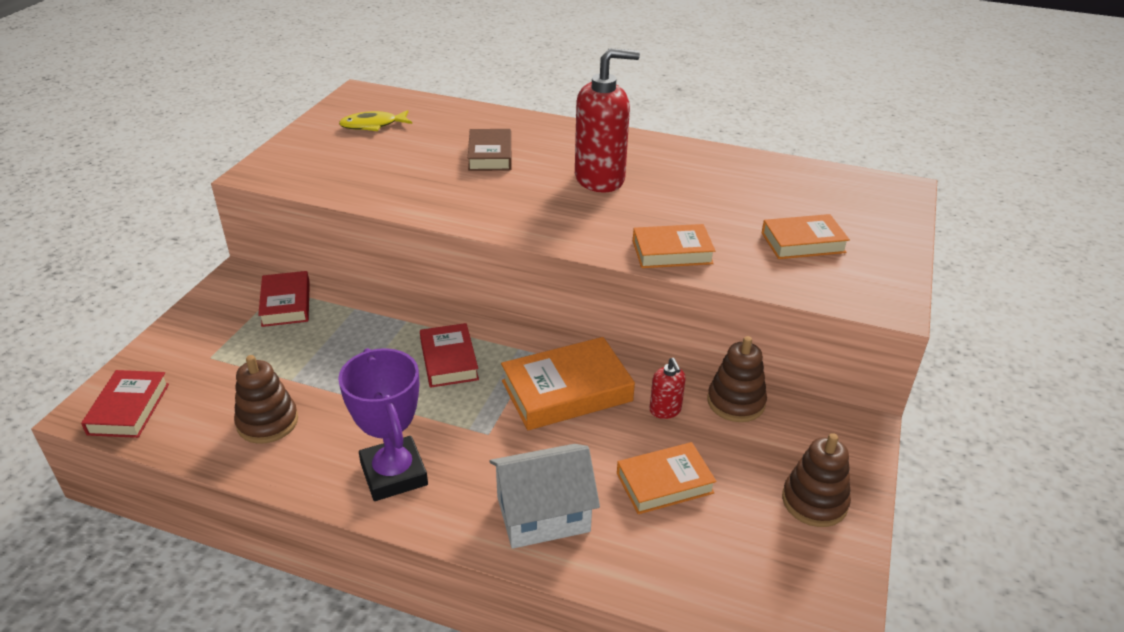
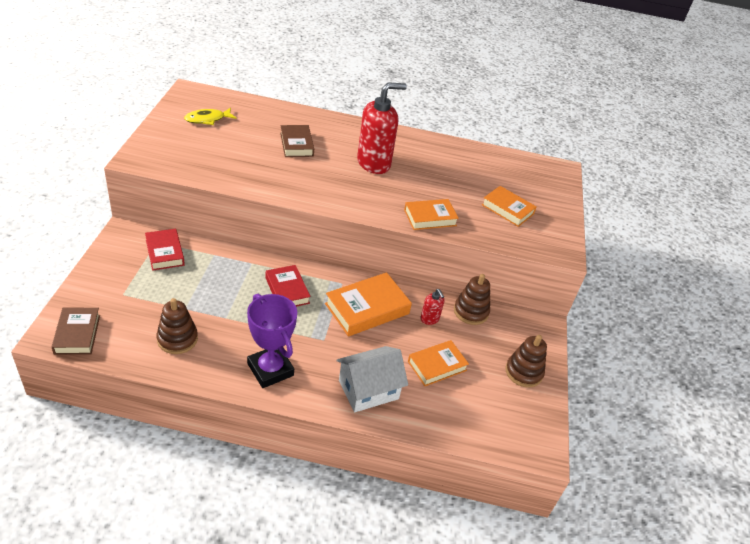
camera: 15 degrees left, 5 degrees up
red book [81,370,169,438] -> brown book [52,308,100,355]
orange book [762,214,850,259] -> orange book turned 60 degrees clockwise [482,186,536,227]

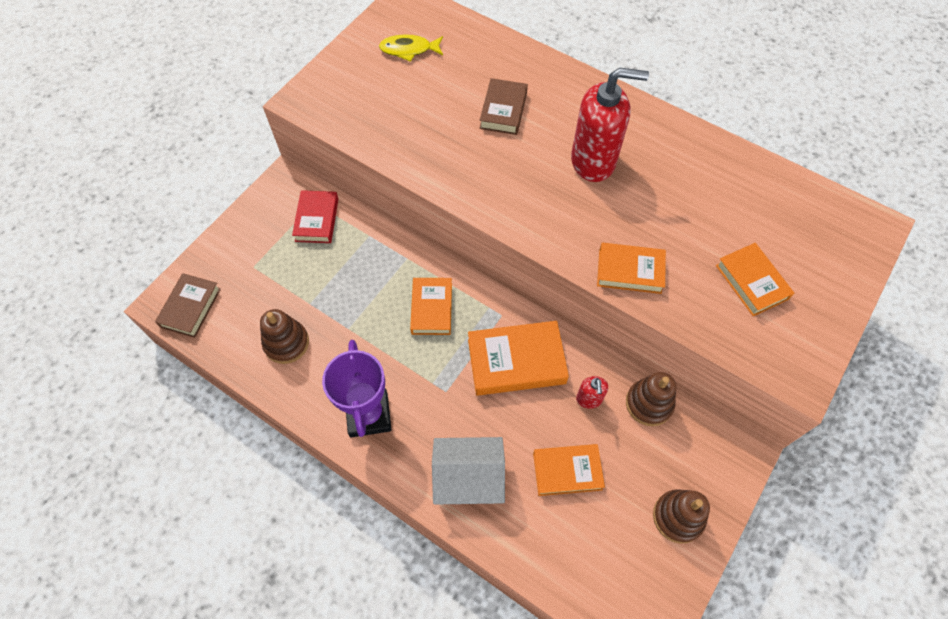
camera: 30 degrees right, 20 degrees up
red book [266,265,311,307] -> orange book [410,278,452,335]

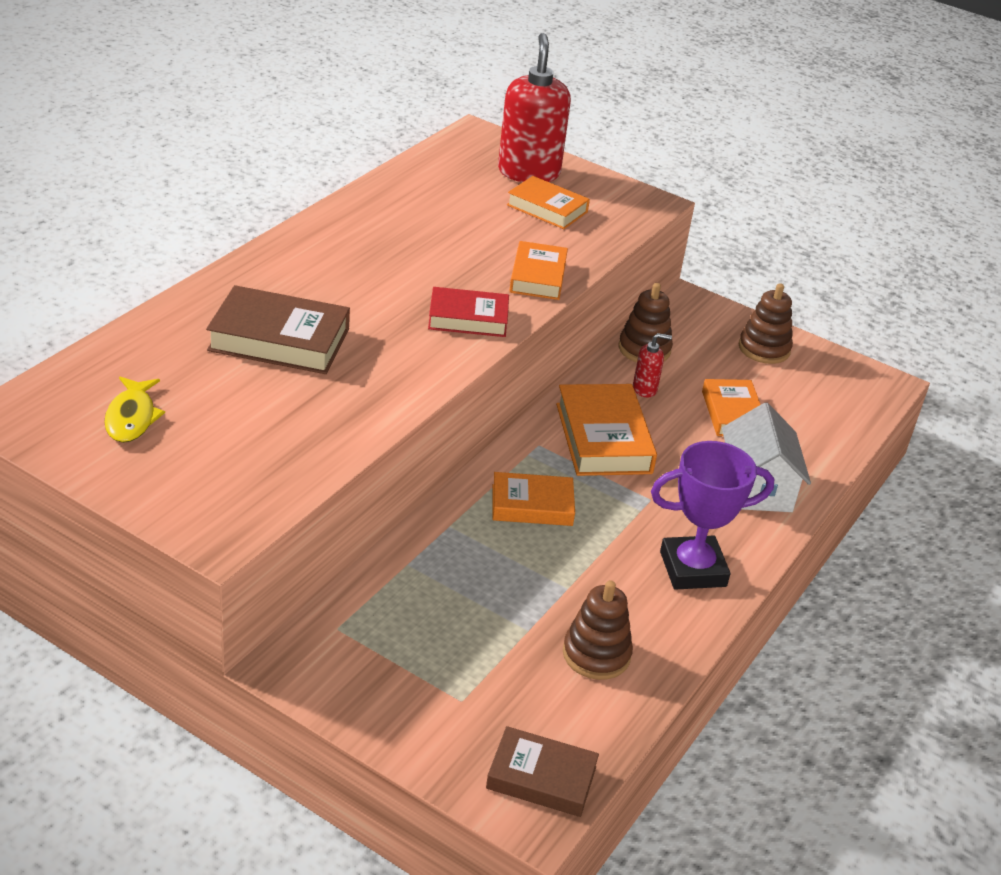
camera: 95 degrees left, 25 degrees down
red book [292,190,338,243] -> red book moved to [428,287,509,337]
brown book [479,78,528,135] -> brown book [206,285,350,374], size x1.51
red soap dispenser [571,68,649,182] -> red soap dispenser moved to [498,33,571,182]
orange book [716,243,794,316] -> orange book turned 60 degrees clockwise [507,176,590,229]

